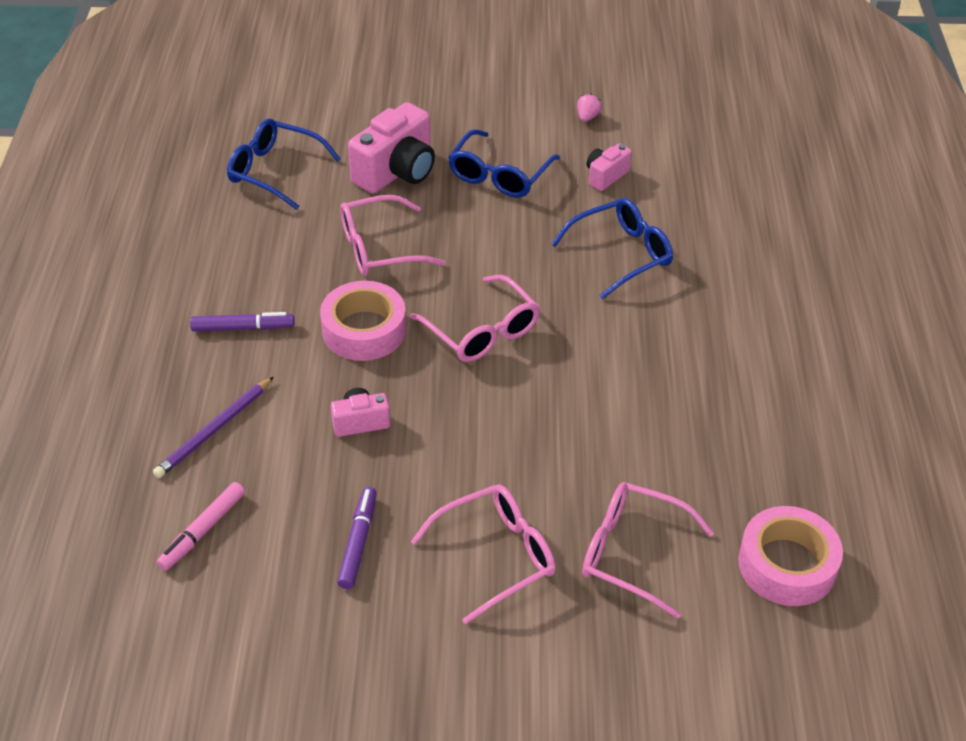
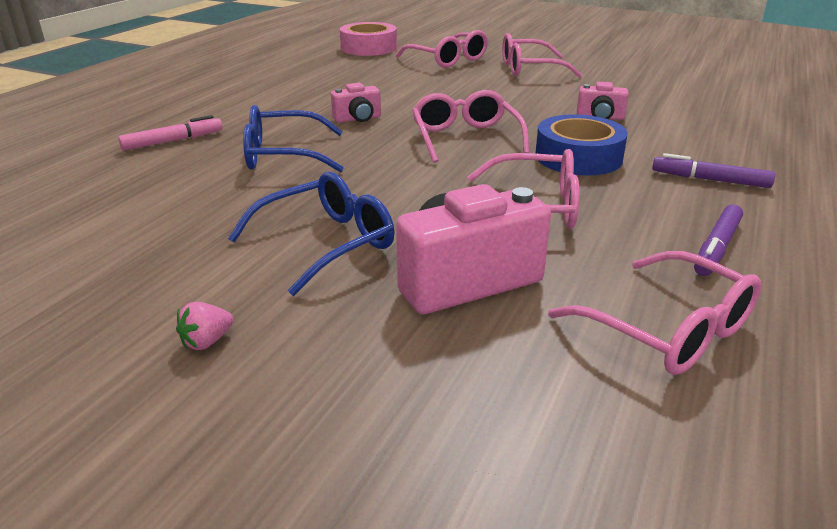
camera: 155 degrees left, 15 degrees down
purple pencil [153,377,274,478] -> none
pink marker [157,482,245,571] -> pink marker moved to [118,115,223,150]
blue glasses [227,118,341,210] -> pink glasses [548,251,761,375]
pink tape [320,281,406,361] -> blue tape [535,114,628,176]
purple marker [337,487,377,589] -> purple marker moved to [694,205,743,276]
pink strawberry [577,94,602,122] -> pink strawberry moved to [176,302,233,350]
pink camera [587,143,632,191] -> pink camera moved to [331,83,381,123]

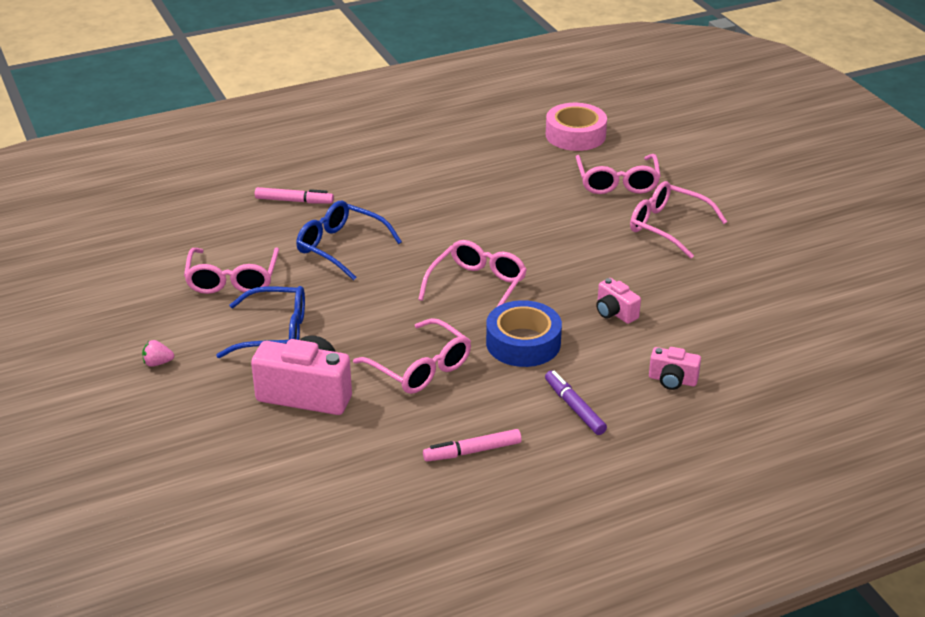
camera: 40 degrees right, 5 degrees up
pink camera [331,83,381,123] -> pink camera moved to [649,347,701,390]
pink glasses [548,251,761,375] -> pink glasses moved to [184,247,279,294]
purple marker [694,205,743,276] -> pink marker [423,429,522,462]

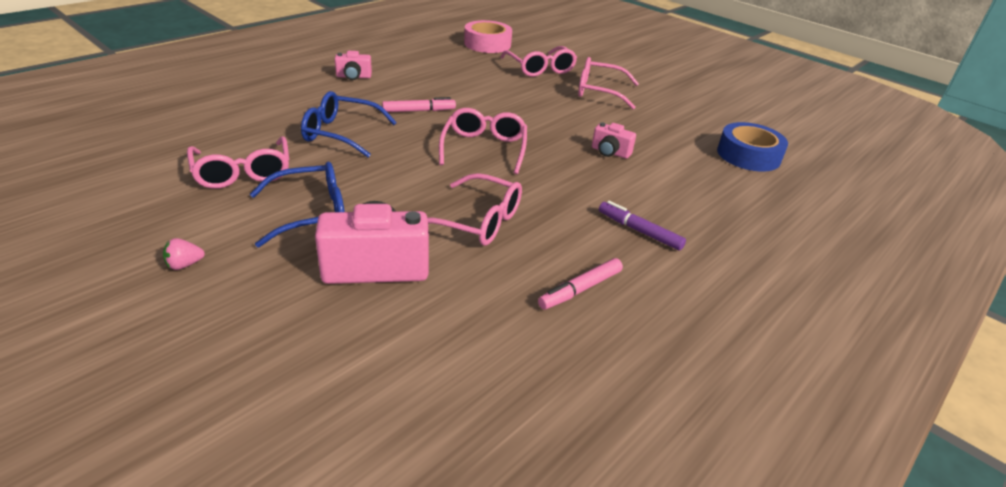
camera: 25 degrees left, 0 degrees up
pink marker [255,187,334,203] -> pink marker moved to [382,97,456,112]
blue tape [486,300,562,367] -> blue tape moved to [717,122,788,172]
pink camera [649,347,701,390] -> pink camera moved to [335,51,372,80]

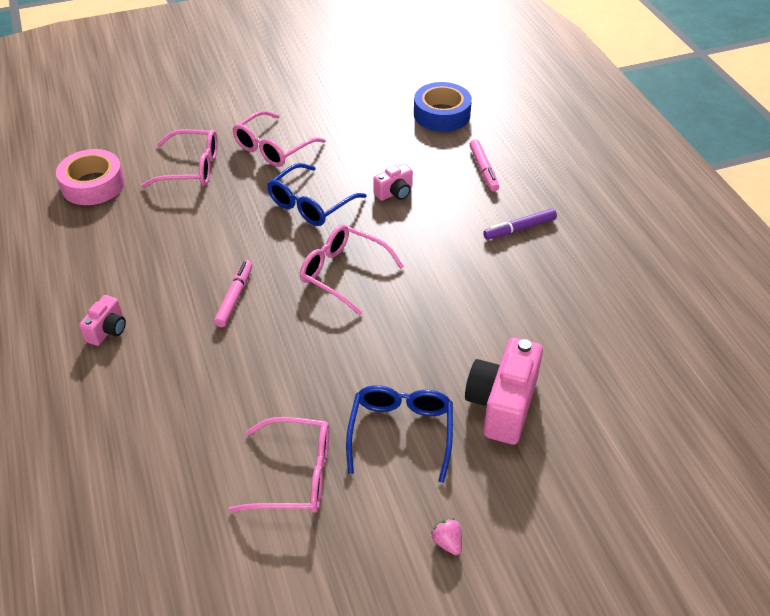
camera: 60 degrees left, 10 degrees up
pink strawberry [163,238,205,270] -> pink strawberry turned 150 degrees clockwise [431,518,462,555]
blue glasses [301,91,397,157] -> blue glasses moved to [267,163,367,226]
pink glasses [428,173,522,246] -> none
pink marker [538,258,623,309] -> pink marker moved to [469,139,499,192]

